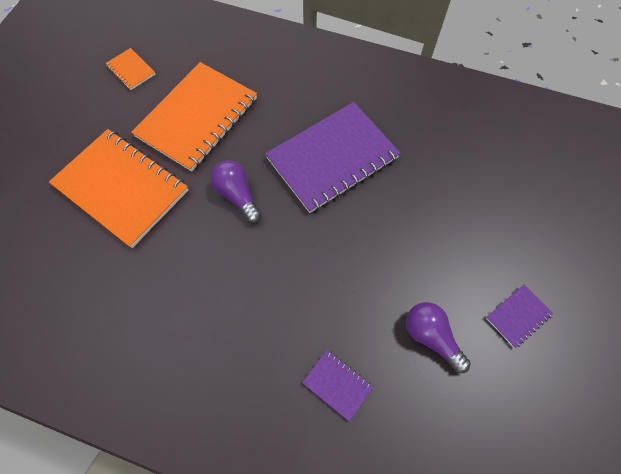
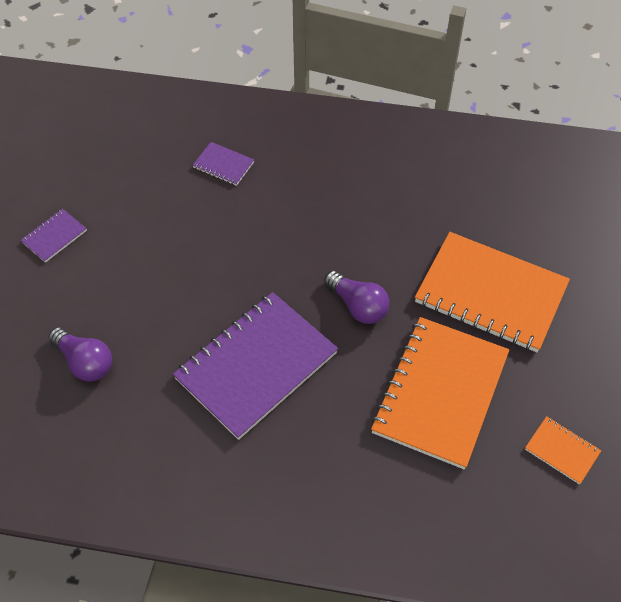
camera: 170 degrees right, 10 degrees down
purple light bulb [406,302,471,373] -> purple light bulb moved to [48,327,112,382]

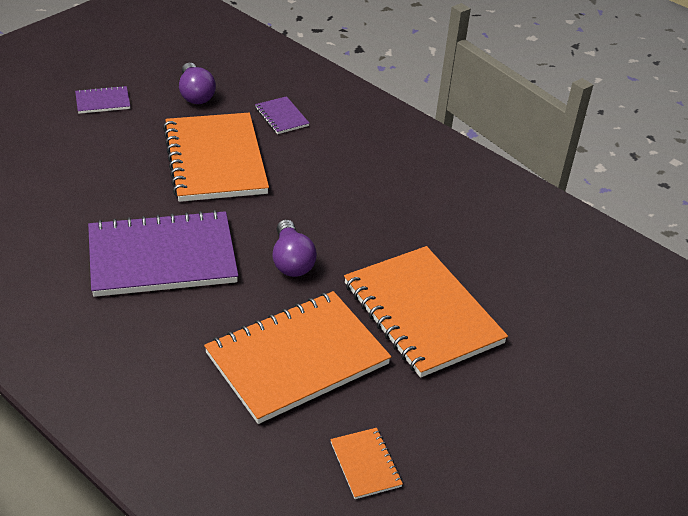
camera: 30 degrees right, 15 degrees down
purple light bulb [48,327,112,382] -> purple light bulb moved to [179,63,216,104]
none -> orange notebook [163,113,269,202]

